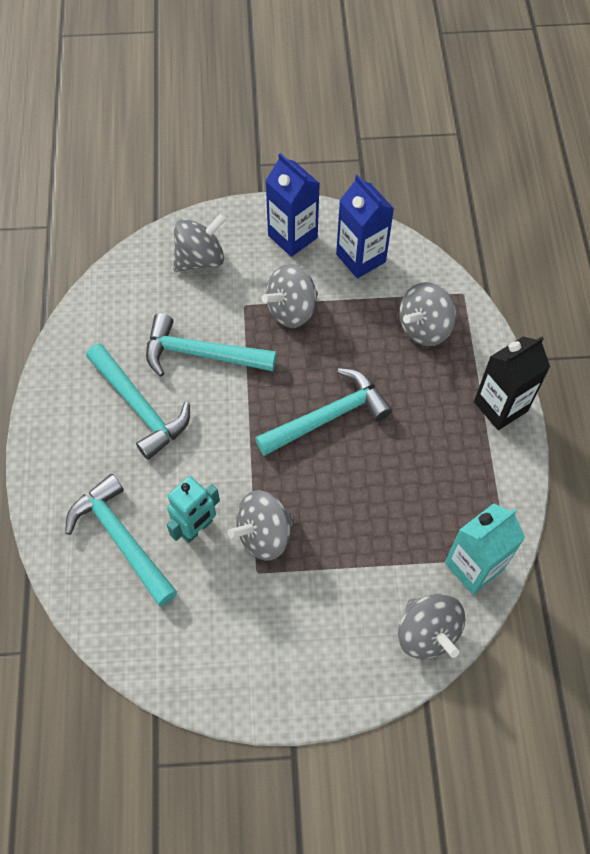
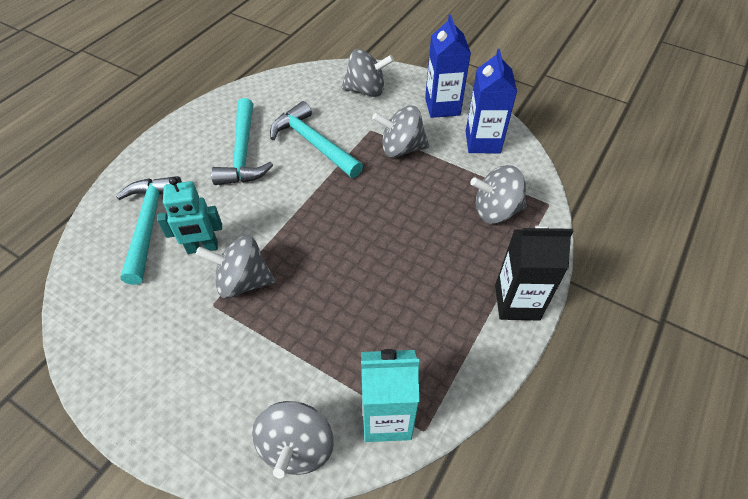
camera: 35 degrees right, 10 degrees down
turquoise hammer [255,368,392,456] -> none

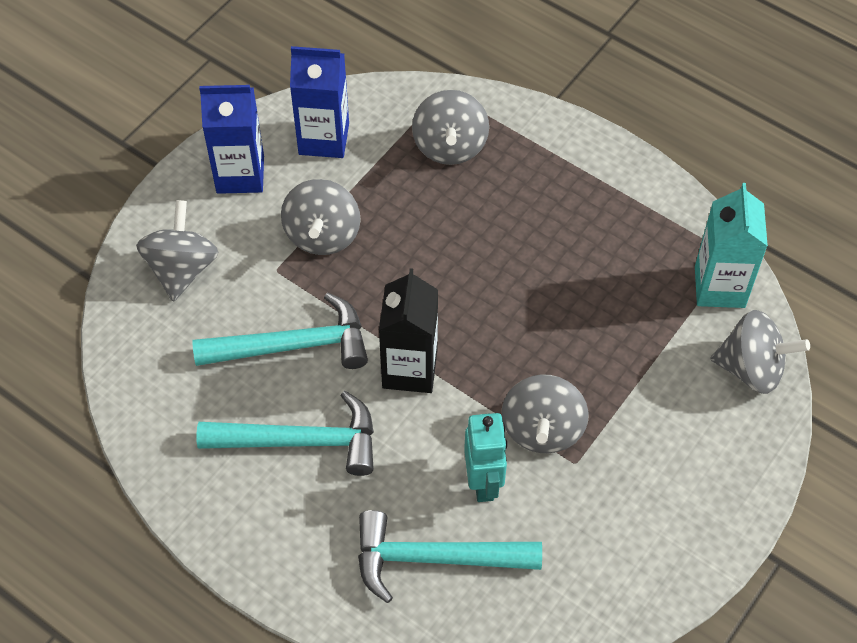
camera: 85 degrees left, 5 degrees up
turquoise hammer [270,101,363,178] -> turquoise hammer turned 150 degrees counterclockwise [192,292,368,369]
black carton [495,226,573,321] -> black carton moved to [379,268,438,393]

